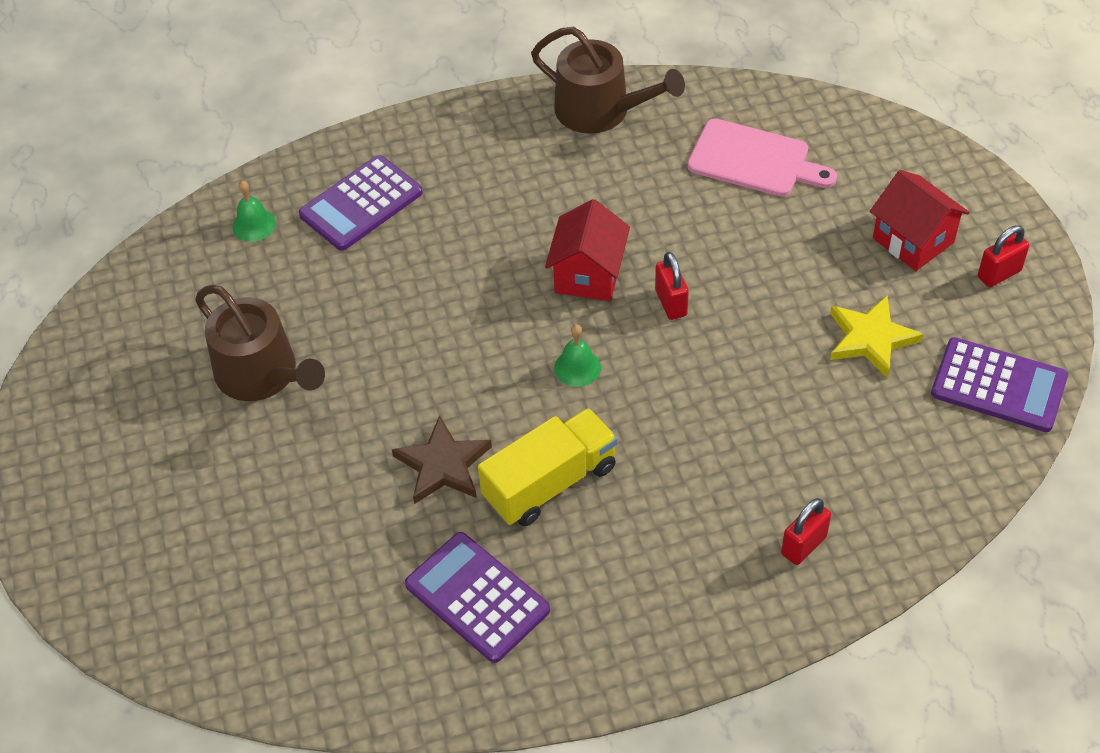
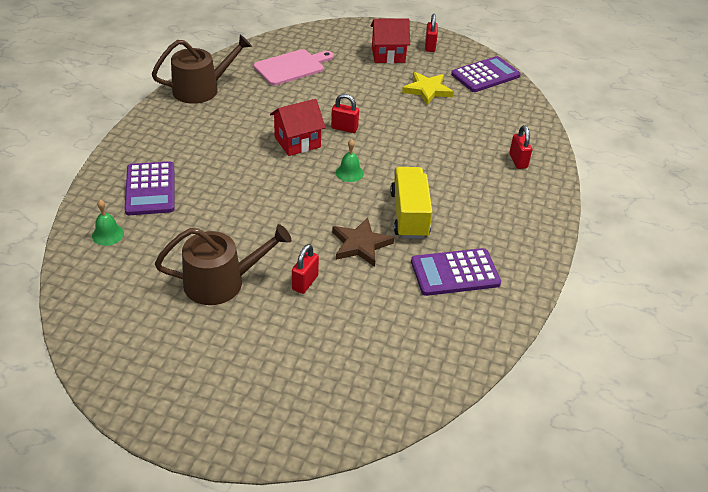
camera: 60 degrees left, 10 degrees down
red house [545,199,630,301] -> red house turned 75 degrees counterclockwise [270,99,326,156]
none -> red padlock [292,244,319,294]

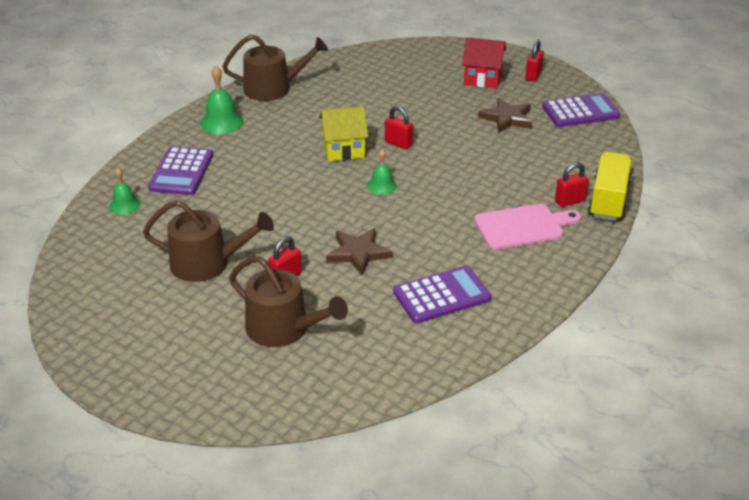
camera: 20 degrees right, 5 degrees down
pink cutting board [254,49,334,85] -> pink cutting board moved to [474,204,581,250]
red house [270,99,326,156] -> yellow house [319,106,368,161]
yellow truck [390,167,432,239] -> yellow truck moved to [588,151,632,221]
yellow star [402,72,454,105] -> brown star [478,98,532,133]
purple calculator [411,248,501,296] -> purple calculator turned 150 degrees clockwise [393,266,491,323]
red padlock [509,125,532,169] -> red padlock turned 60 degrees clockwise [555,162,589,207]
none -> green bell [200,66,244,134]
none -> brown watering can [229,256,348,347]

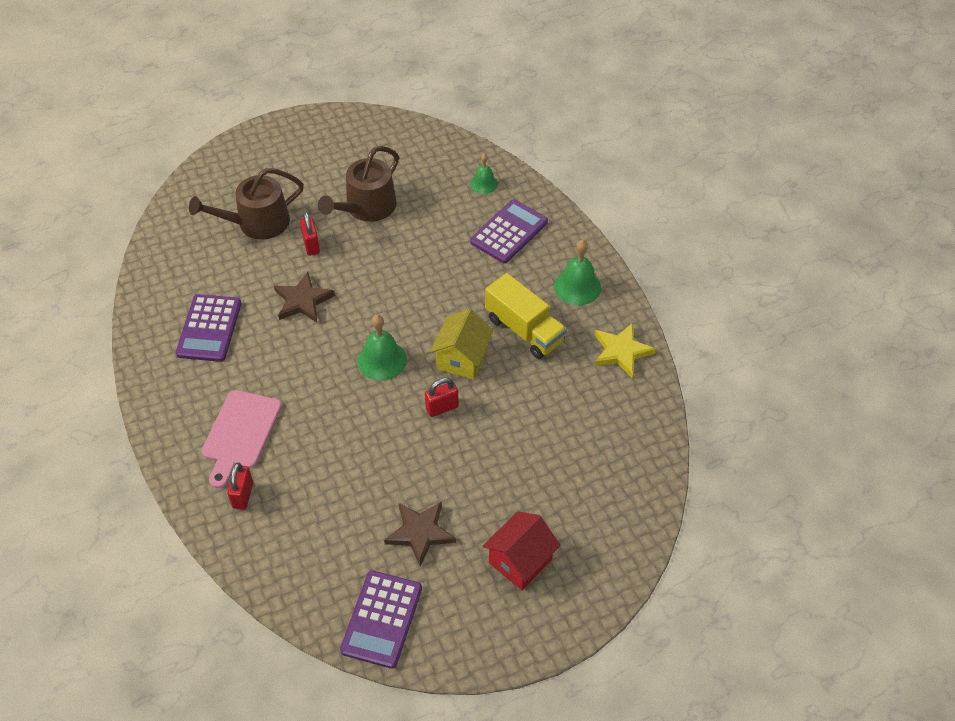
camera: 120 degrees right, 15 degrees up
purple calculator [148,146,213,195] -> purple calculator turned 90 degrees clockwise [470,199,548,263]
brown watering can [222,35,328,101] -> yellow star [594,323,656,378]
green bell [367,149,397,195] -> green bell [357,314,407,381], size x1.58
red padlock [525,40,544,81] -> none
yellow truck [588,151,632,221] -> yellow truck moved to [485,273,567,359]

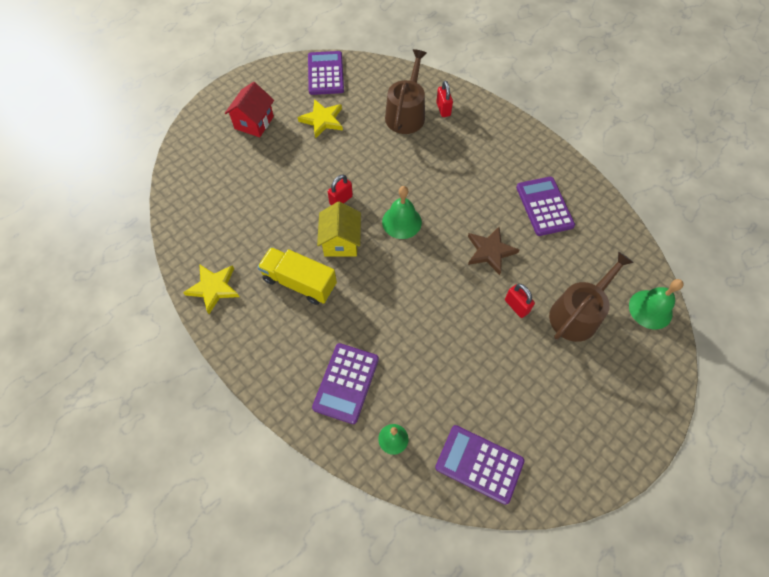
camera: 160 degrees right, 10 degrees up
pink cutting board [202,390,282,488] -> none
brown watering can [318,146,399,222] -> brown watering can moved to [385,49,427,134]
brown star [384,502,456,567] -> yellow star [298,99,343,139]
green bell [554,240,601,305] -> green bell moved to [629,279,684,329]
none -> purple calculator [435,425,525,505]

